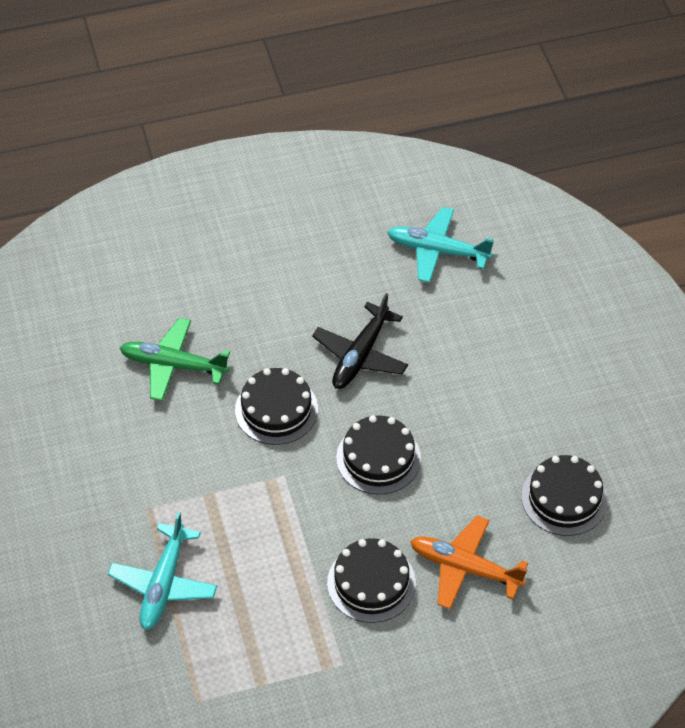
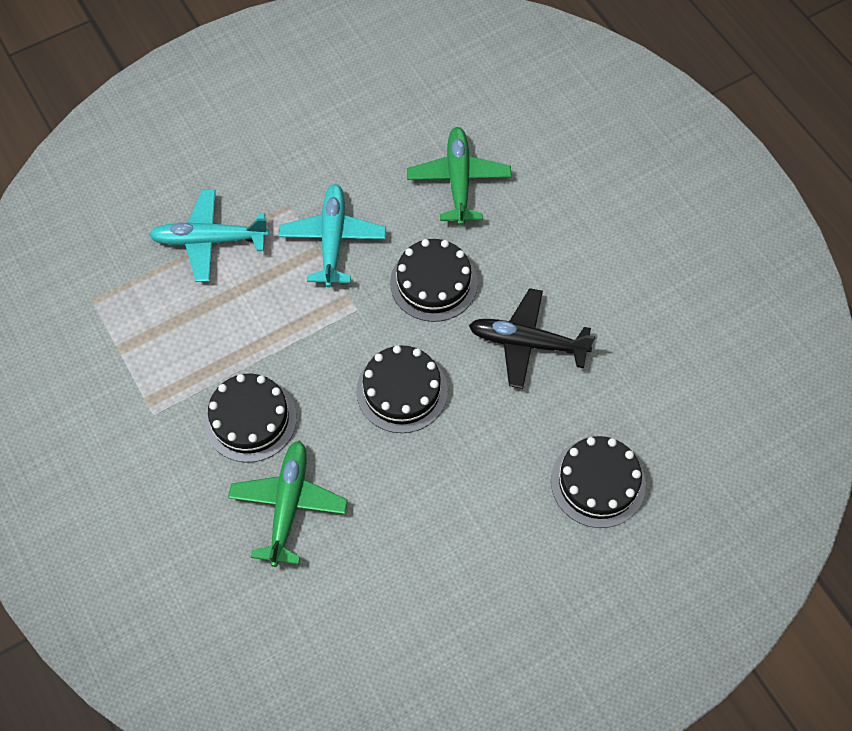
camera: 75 degrees right, 10 degrees up
turquoise plane [387,207,494,283] -> turquoise plane moved to [278,184,386,288]
orange plane [410,516,528,609] -> green plane [228,440,348,567]
black cake [522,455,608,536] -> black cake moved to [551,436,646,528]

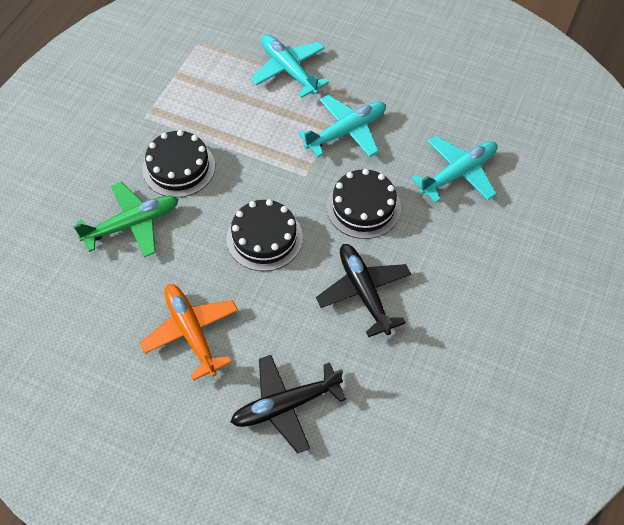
camera: 55 degrees right, 5 degrees down
green plane [407,127,512,226] -> turquoise plane [411,136,497,203]
black cake [551,436,646,528] -> black plane [231,355,346,454]
none -> orange plane [140,284,238,381]

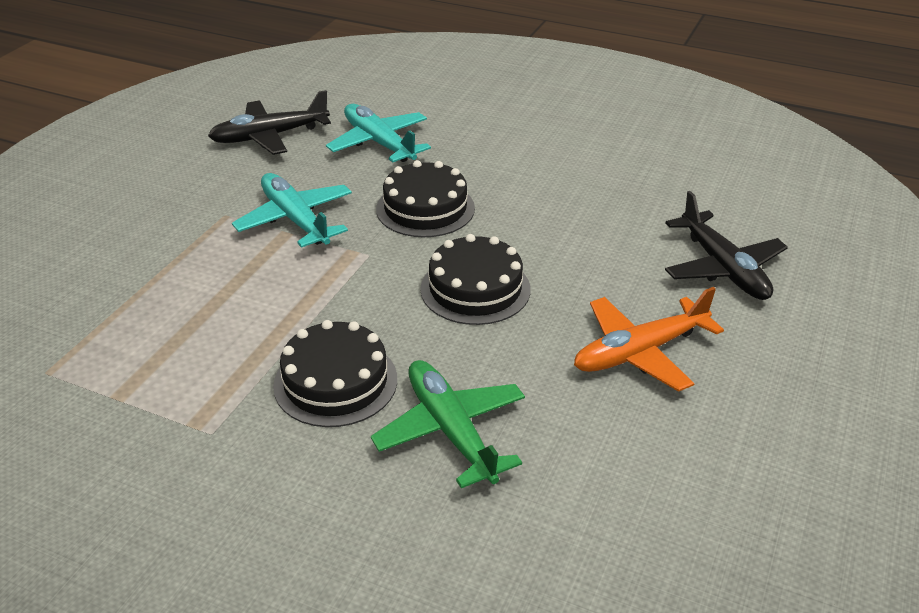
camera: 90 degrees left, 20 degrees down
turquoise plane [250,35,329,98] -> none
black plane [316,244,411,337] -> black plane moved to [208,90,331,155]

